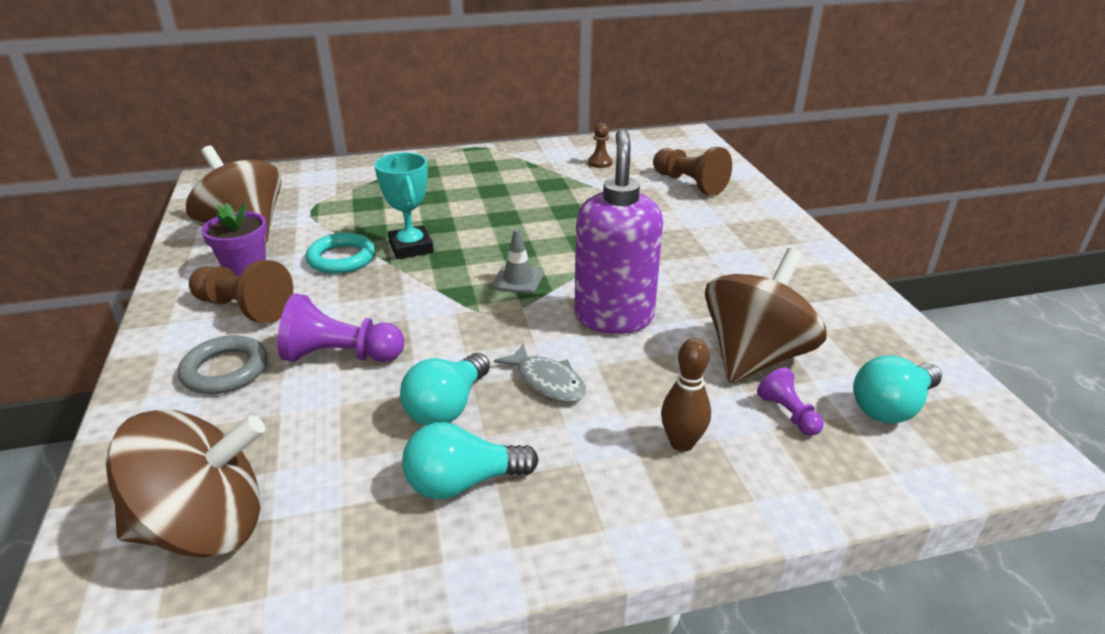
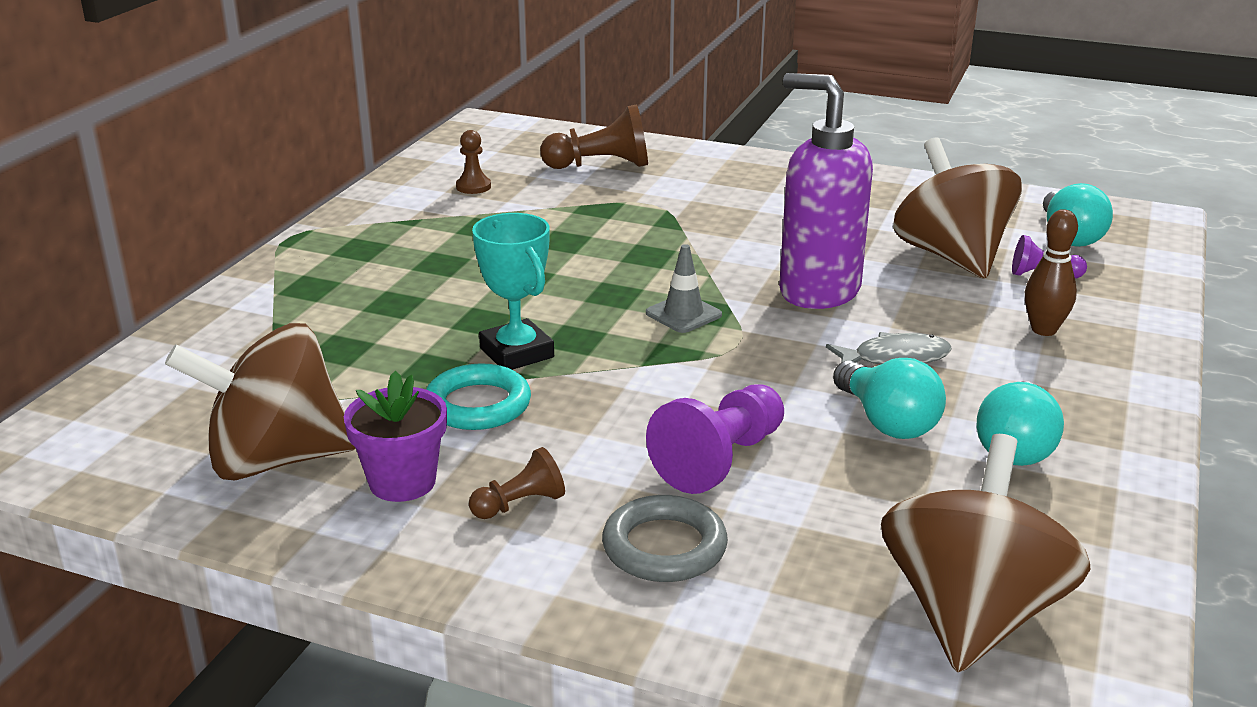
camera: 55 degrees left, 5 degrees down
brown pawn [189,260,293,324] -> brown pawn [469,447,565,519], size x0.56
turquoise trophy [374,153,434,259] -> turquoise trophy turned 45 degrees clockwise [472,213,554,370]

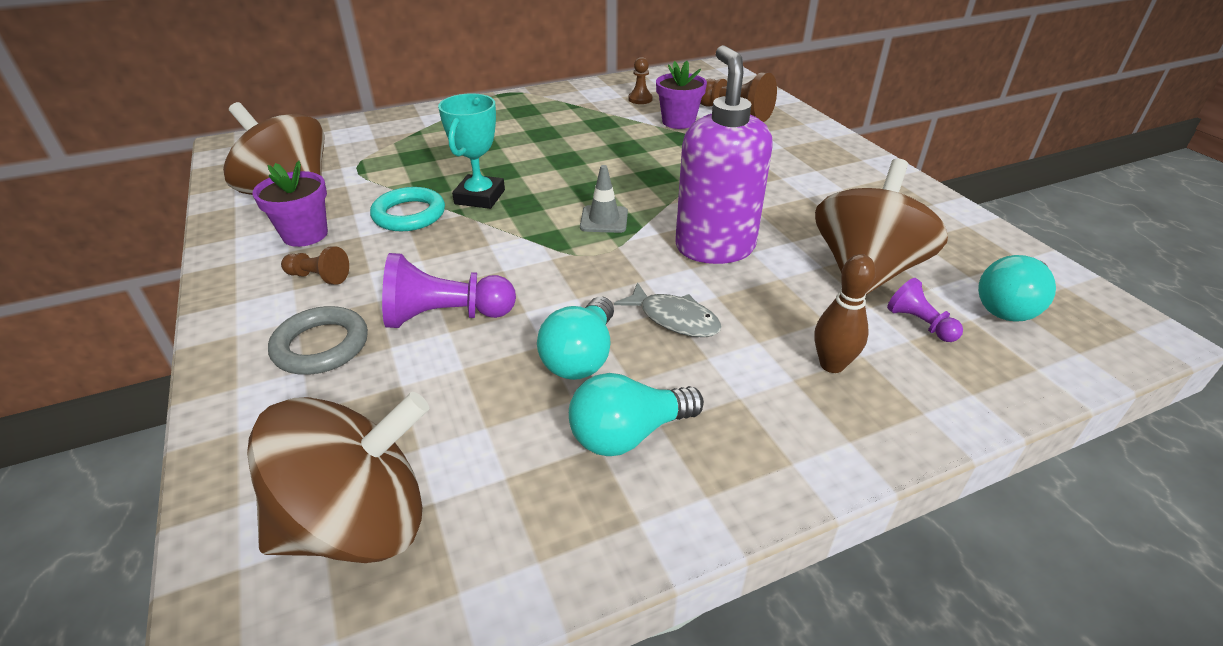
camera: 45 degrees right, 10 degrees up
none -> purple flower pot [656,61,707,129]

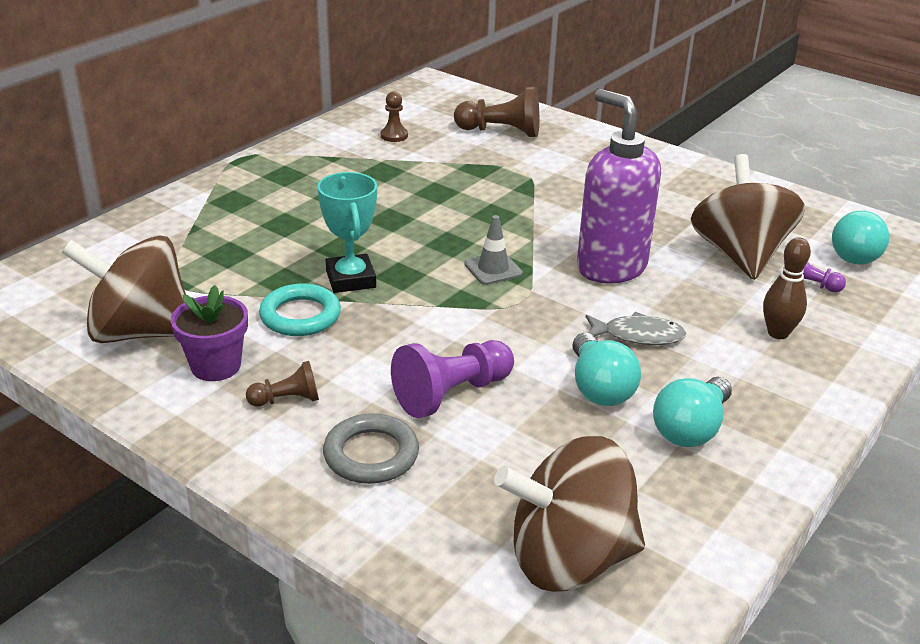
camera: 30 degrees left, 5 degrees down
brown spinning top [247,392,429,563] -> brown spinning top turned 135 degrees counterclockwise [494,436,645,592]
purple flower pot [656,61,707,129] -> none

